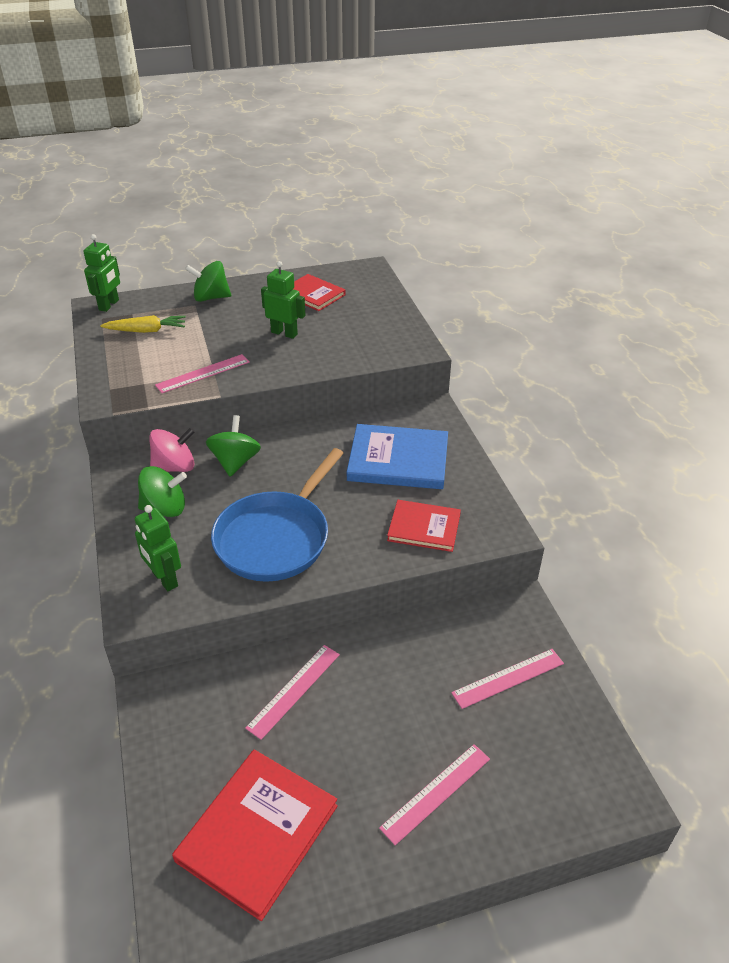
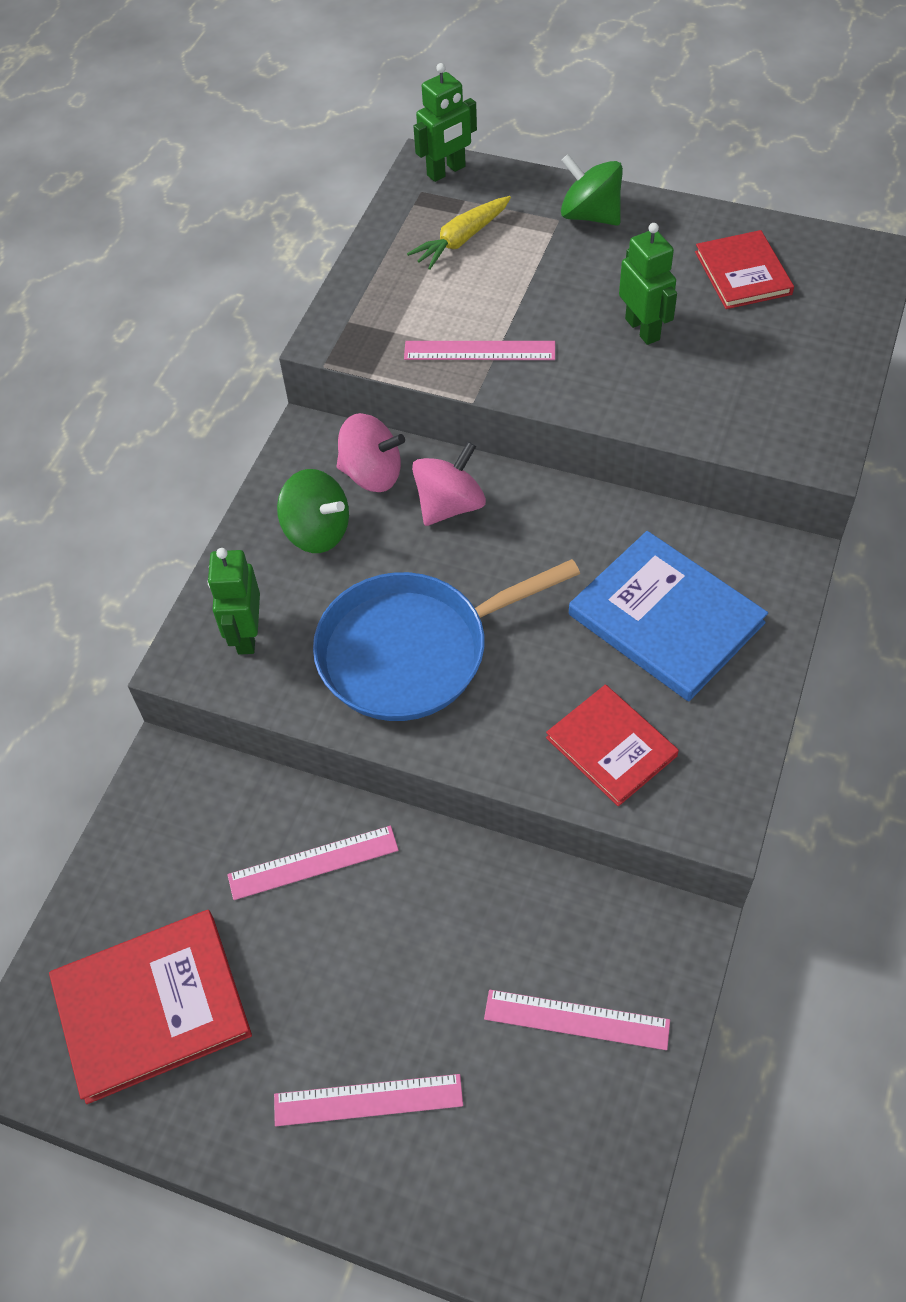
camera: 40 degrees right, 15 degrees up
yellow carrot [100,315,186,333] -> yellow carrot turned 105 degrees clockwise [407,196,511,270]
green spinning top [206,415,261,477] -> pink spinning top [412,442,486,526]

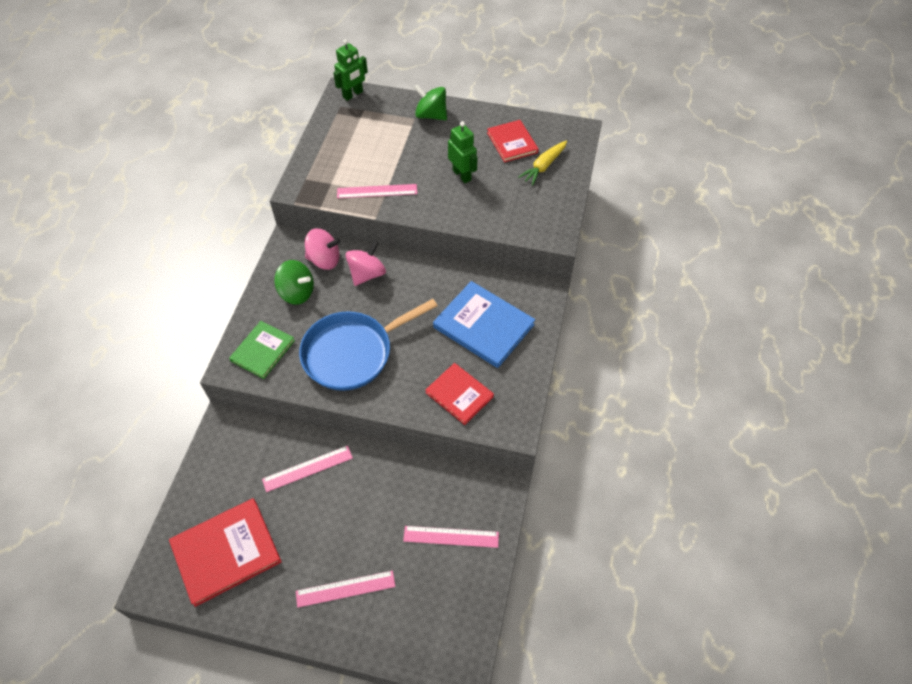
camera: 10 degrees left, 0 degrees up
green robot [208,548,260,655] -> green book [229,321,295,379]
yellow carrot [407,196,511,270] -> yellow carrot moved to [518,140,567,185]

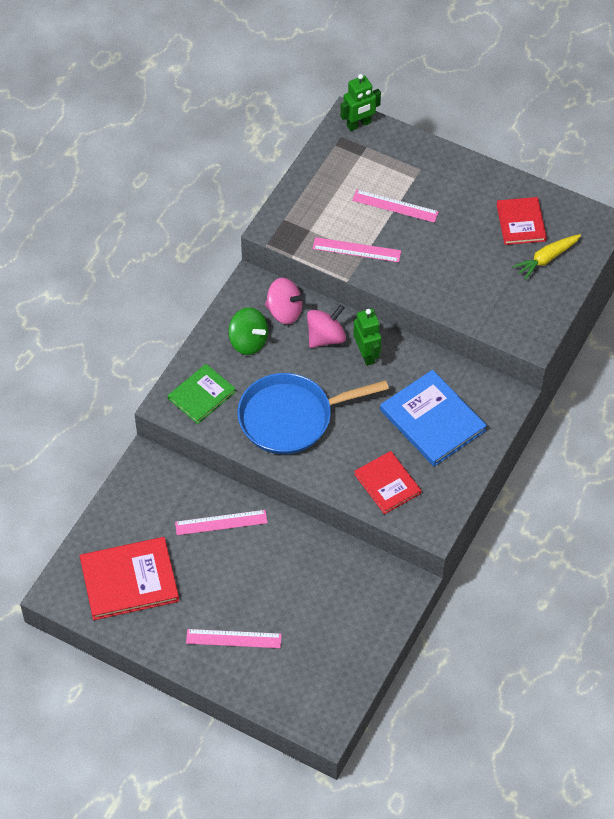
camera: 15 degrees right, 0 degrees up
pink ruler [403,526,499,548] -> pink ruler moved to [352,190,439,223]
green spinning top [413,84,447,120] -> none
green robot [448,121,478,183] -> green robot moved to [353,309,381,366]

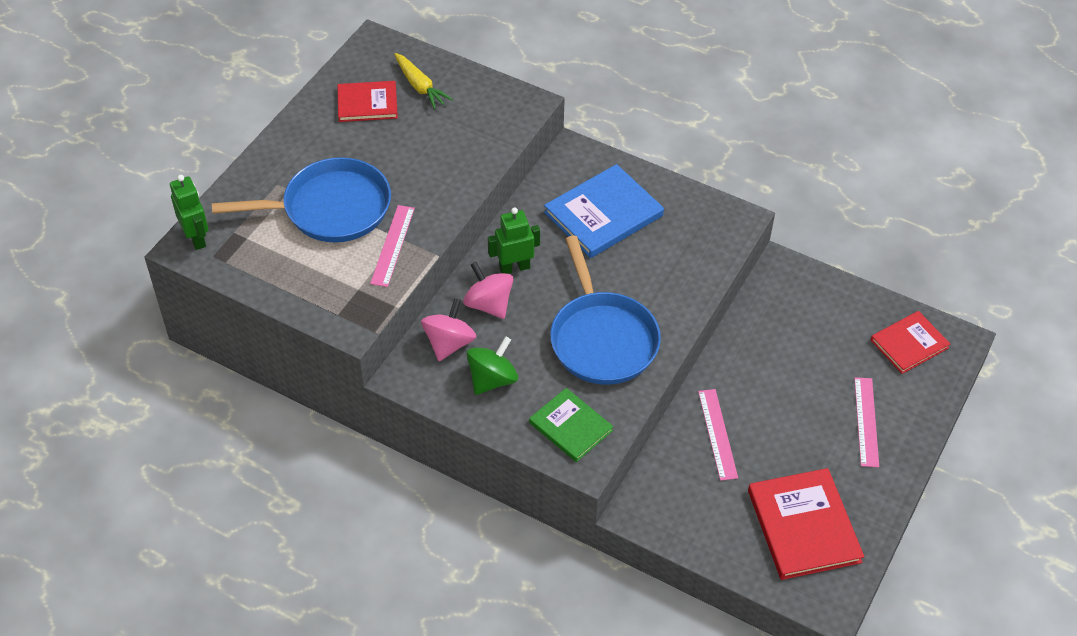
camera: 90 degrees left, 5 degrees down
pink ruler [352,190,439,223] -> blue pan [212,157,391,242]
red book [354,451,421,514] -> red book moved to [871,311,950,374]

